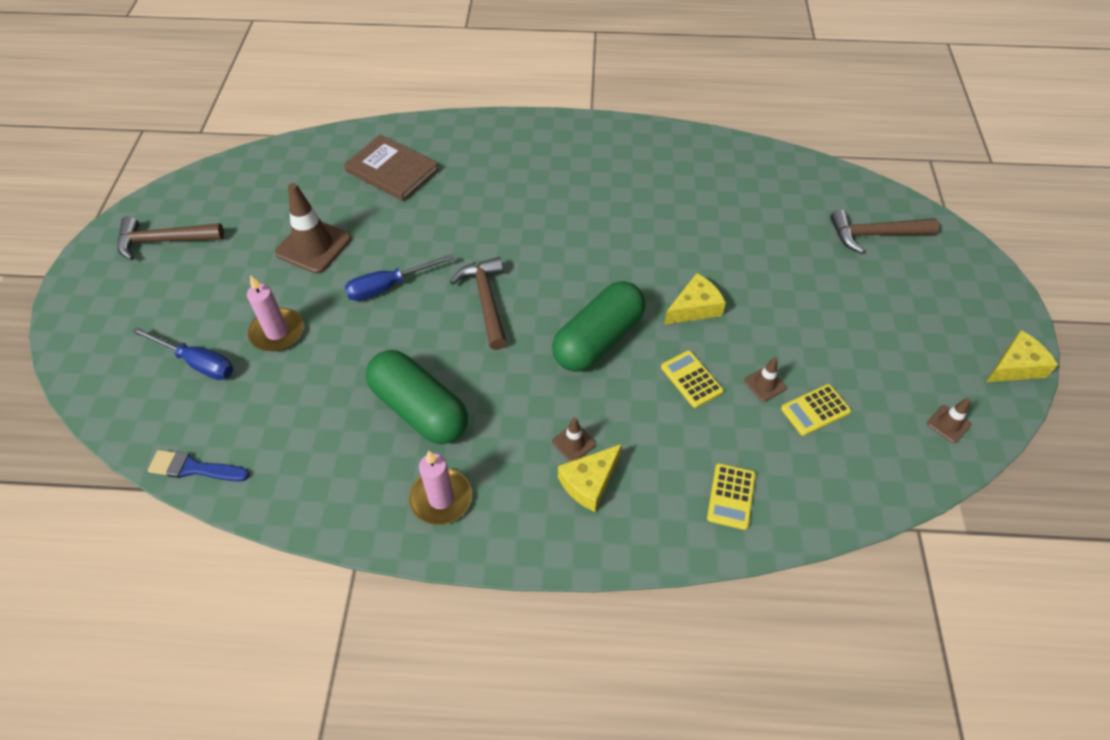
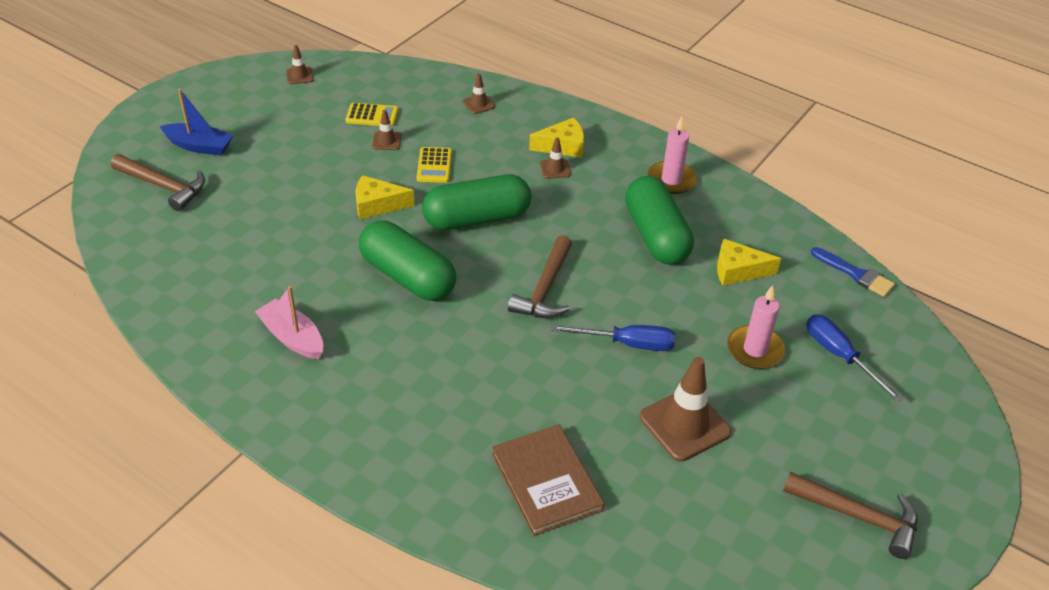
camera: 150 degrees left, 10 degrees down
yellow calculator [707,463,756,530] -> brown traffic cone [463,73,495,114]
yellow cheese [986,330,1058,382] -> yellow cheese moved to [717,239,781,286]
none -> blue boat [160,89,234,156]
none -> pink boat [255,286,323,359]
none -> green capsule [359,220,456,301]

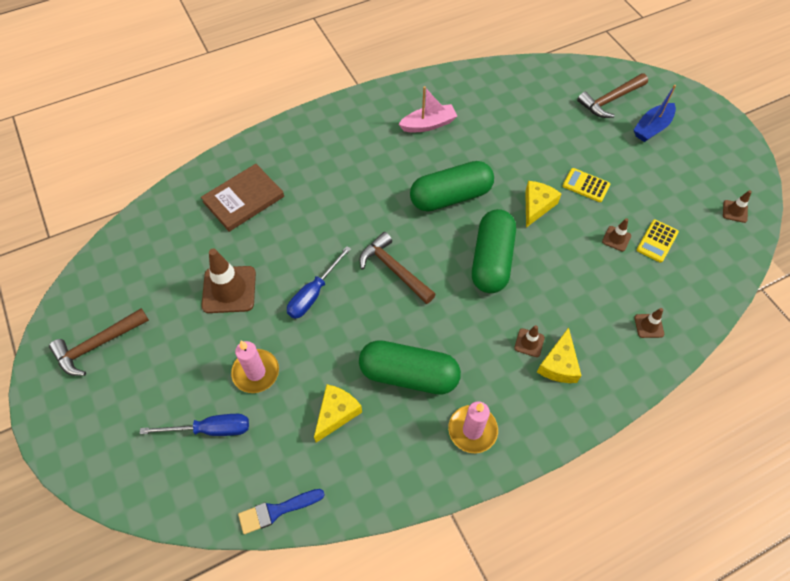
camera: 120 degrees right, 15 degrees up
yellow calculator [417,147,452,183] -> yellow calculator moved to [563,168,610,202]
brown book [492,424,604,536] -> brown book turned 45 degrees counterclockwise [201,164,284,232]

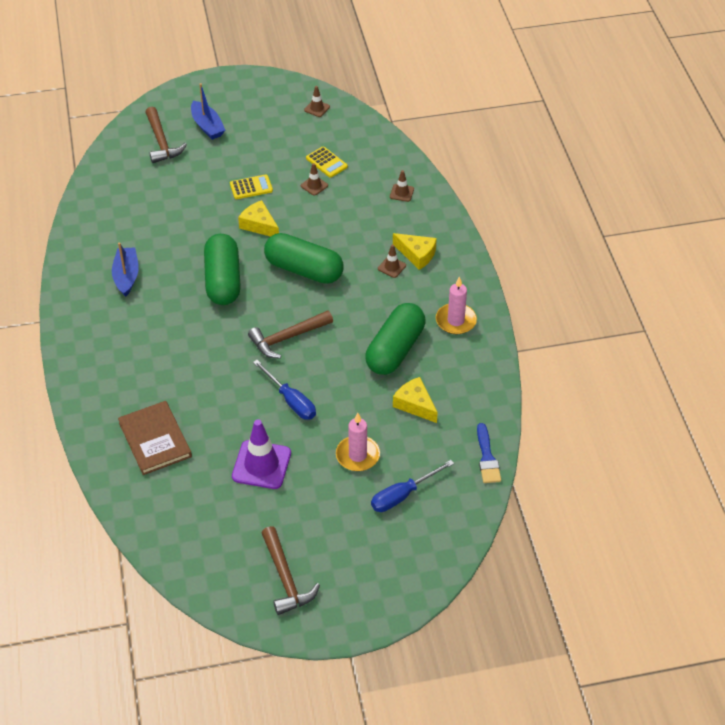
camera: 75 degrees left, 10 degrees down
blue screwdriver [140,414,249,436] -> blue screwdriver turned 135 degrees counterclockwise [371,460,454,512]
brown traffic cone [201,249,256,313] -> purple traffic cone [232,419,291,489]
pink boat [398,86,457,132] -> blue boat [112,243,139,297]
yellow calculator [563,168,610,202] -> yellow calculator turned 150 degrees counterclockwise [230,175,273,199]

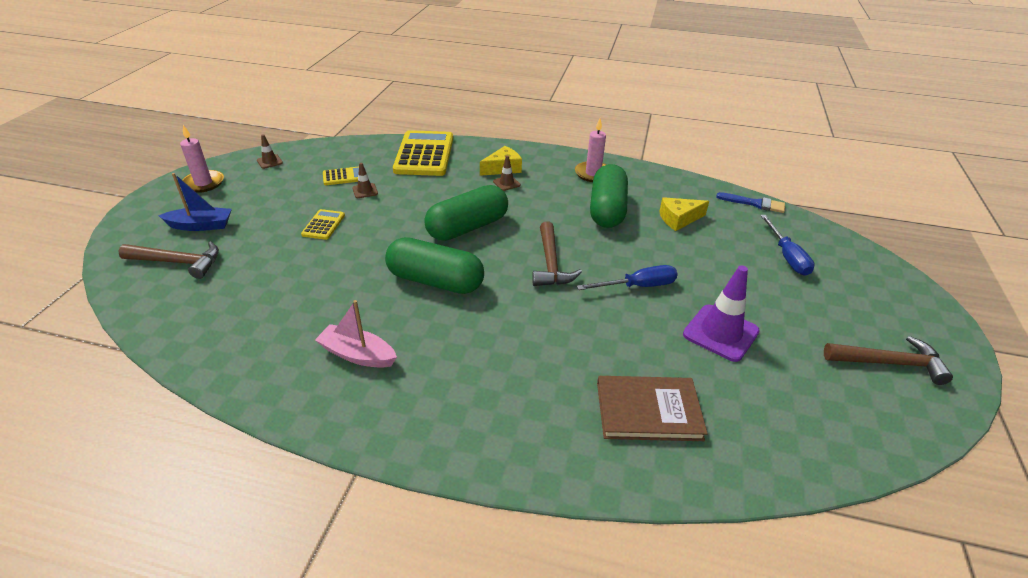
camera: 65 degrees left, 10 degrees down
blue boat [112,243,139,297] -> pink boat [315,300,397,368]
yellow cheese [238,200,279,237] -> none
pink candle [336,413,380,471] -> pink candle moved to [180,125,224,193]
green capsule [365,303,425,375] -> green capsule turned 45 degrees clockwise [590,164,628,228]
brown traffic cone [390,170,414,202] -> yellow calculator [393,130,453,176]

